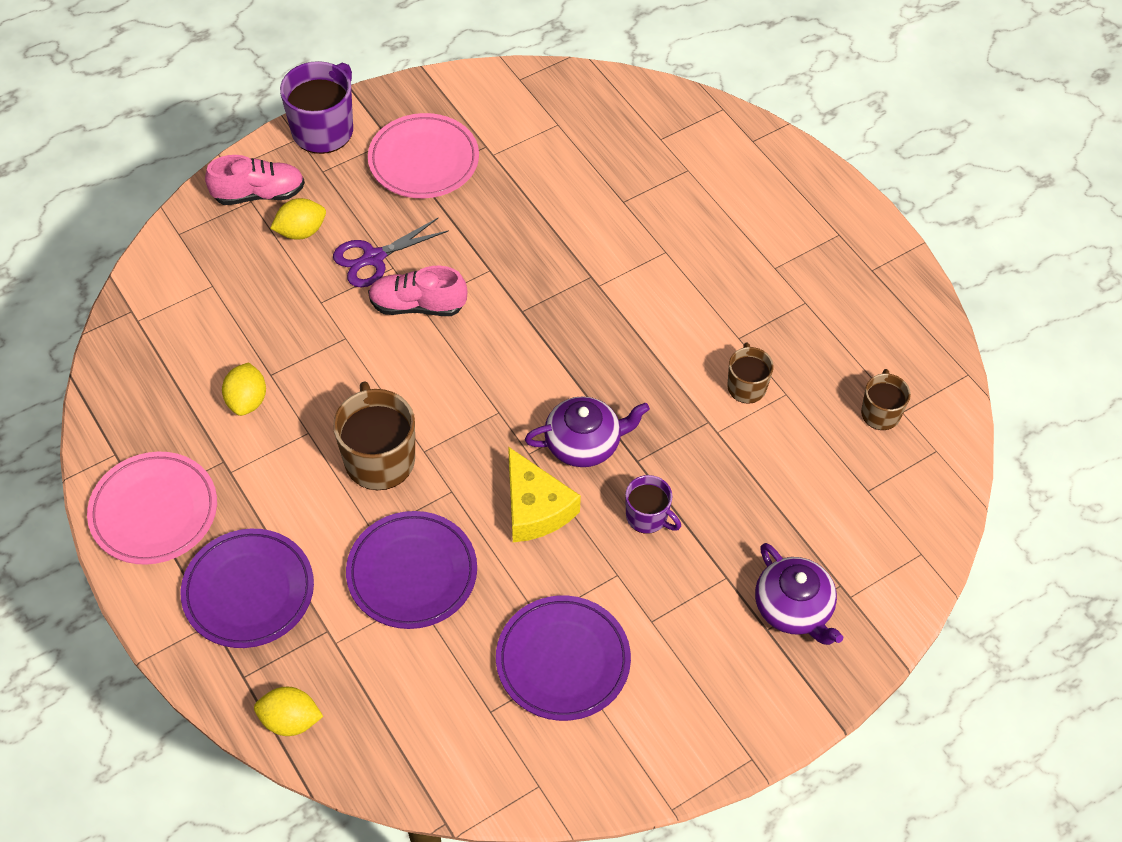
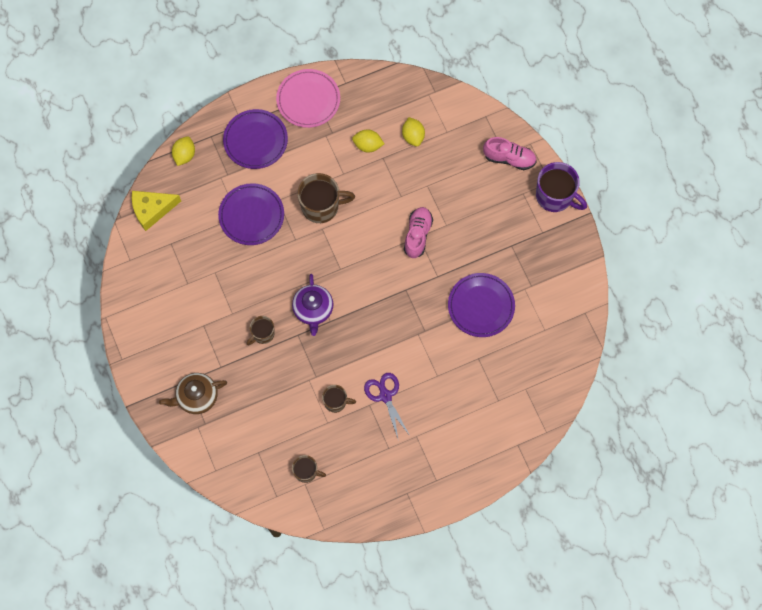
camera: 100 degrees right, 15 degrees up
pink shoe [205,155,305,205] -> pink shoe turned 75 degrees counterclockwise [483,137,537,170]
yellow lemon [270,198,326,240] -> yellow lemon moved to [402,117,425,146]
purple scissors [333,217,449,287] -> purple scissors moved to [364,373,410,438]
pink plate [368,113,479,198] -> none
purple plate [496,596,631,721] -> purple plate moved to [448,273,515,337]
yellow cheese [508,447,581,542] -> yellow cheese moved to [132,191,181,231]
purple mug [625,475,681,534] -> brown mug [246,316,275,345]
purple teapot [755,543,843,645] -> brown teapot [159,373,227,414]

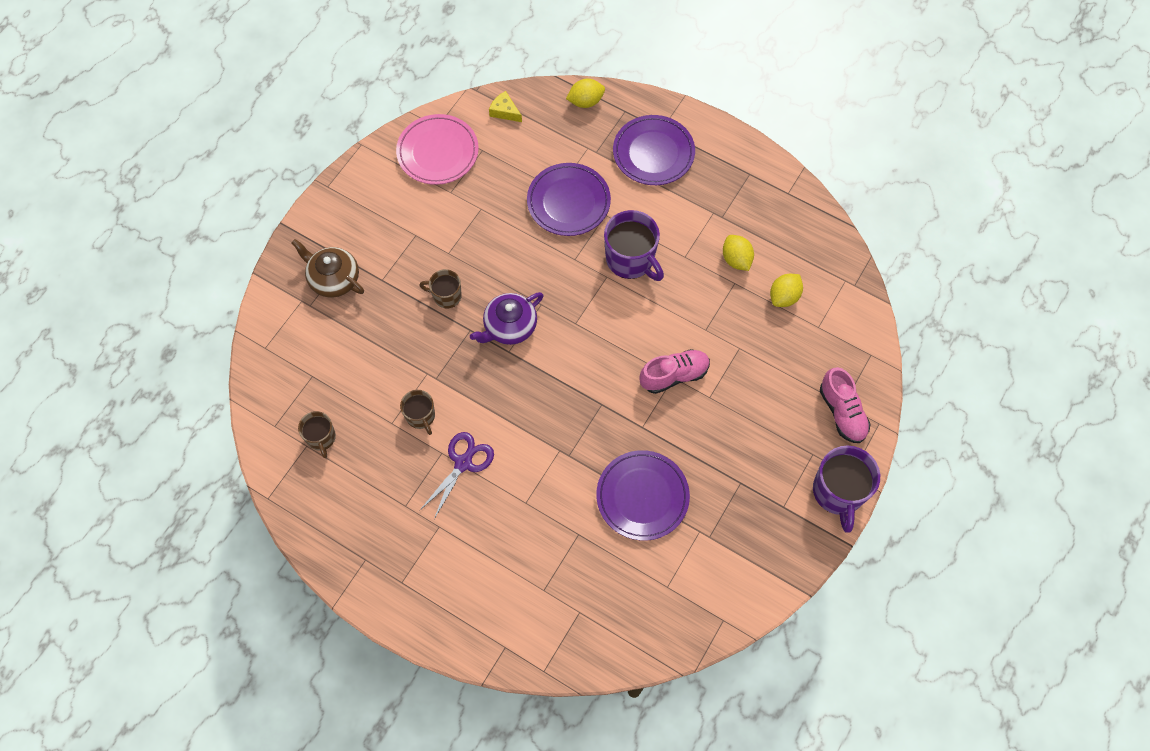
camera: 55 degrees right, 5 degrees down
yellow cheese [132,191,181,231] -> yellow cheese [489,91,522,122], size x0.58
pink plate [276,69,340,128] -> pink plate moved to [396,114,479,185]
brown mug [297,173,355,223] -> purple mug [604,210,664,281]

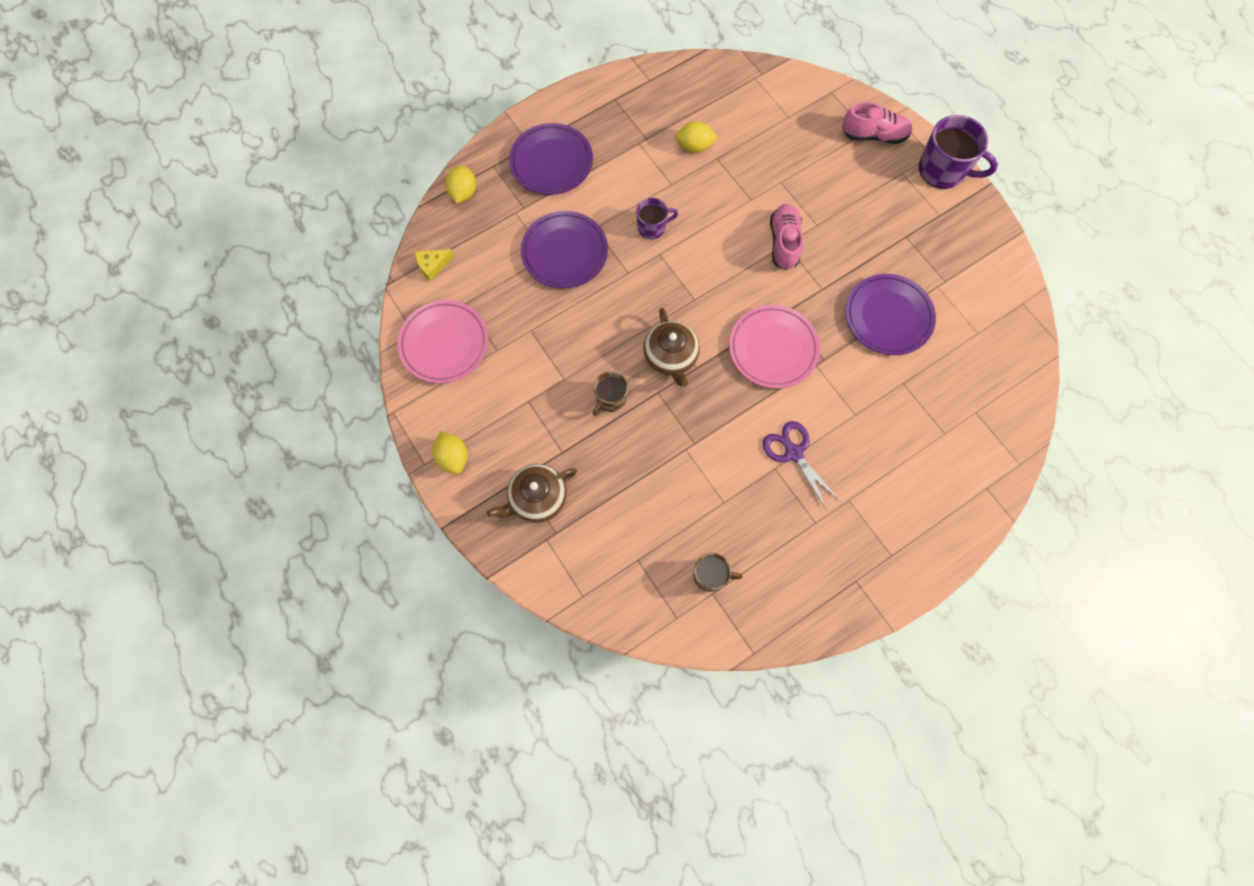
camera: 65 degrees left, 5 degrees up
brown mug [400,390,435,435] -> none
purple teapot [470,292,543,345] -> brown teapot [643,308,700,387]
purple mug [604,210,664,281] -> purple mug [636,198,678,239], size x0.58
yellow lemon [770,274,803,307] -> yellow lemon moved to [433,432,468,474]
none -> pink plate [729,305,820,389]

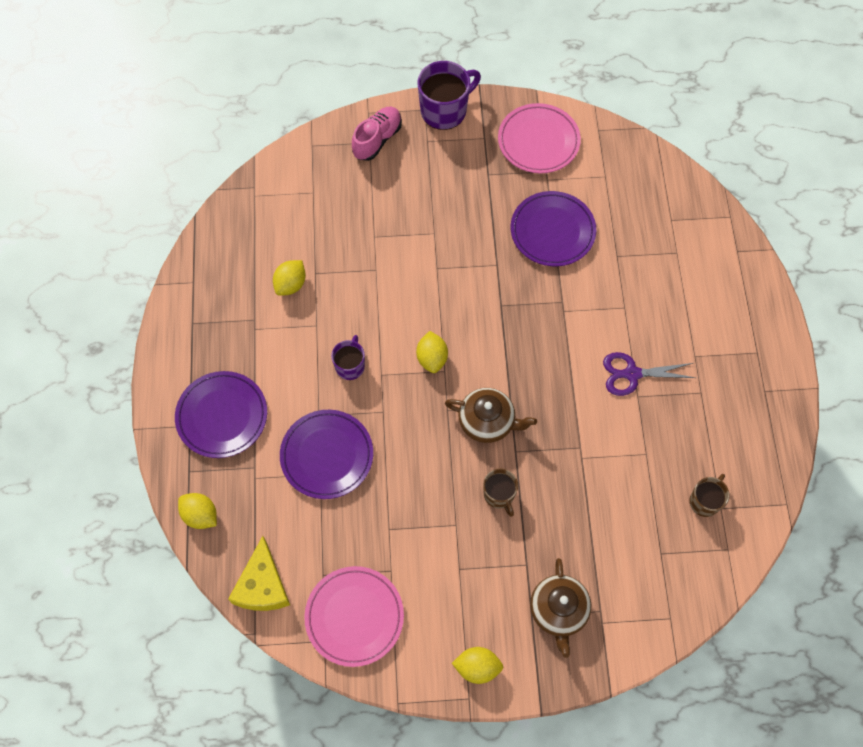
camera: 60 degrees left, 5 degrees down
yellow cheese [415,249,454,282] -> yellow cheese [228,536,290,611], size x1.73
pink plate [729,305,820,389] -> pink plate moved to [498,103,581,173]
pink shoe [770,204,803,270] -> none
none -> yellow lemon [416,331,448,373]

